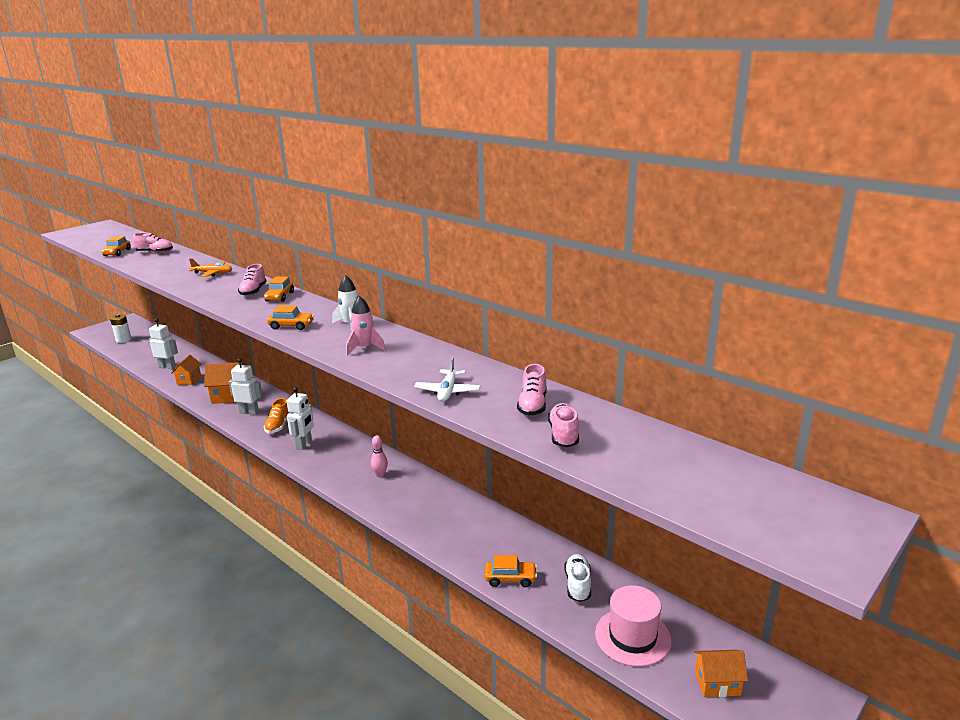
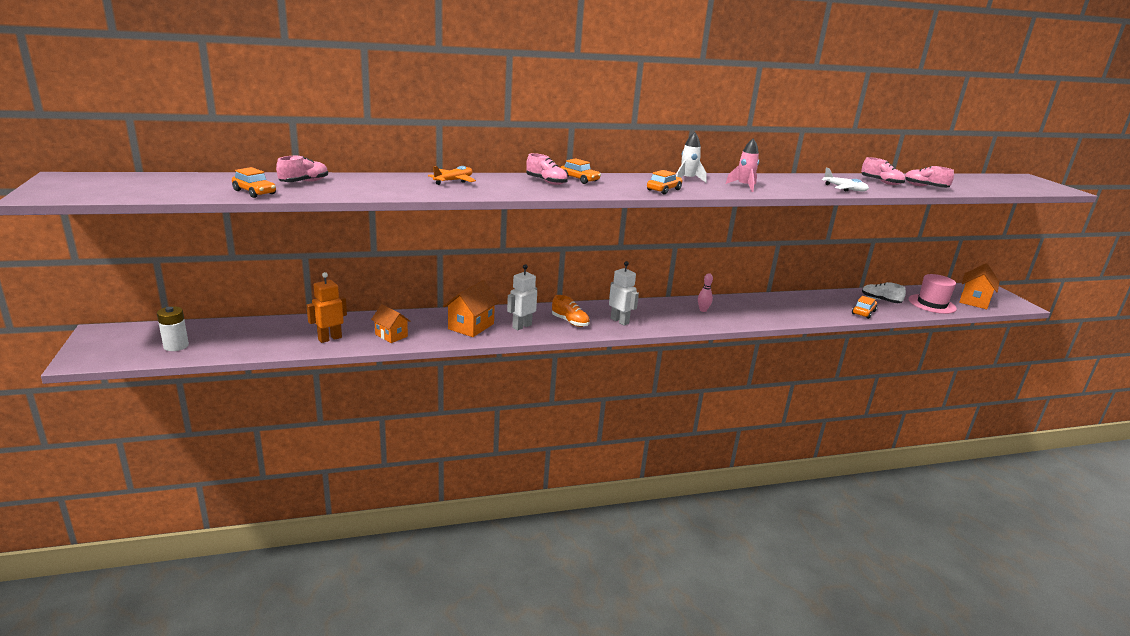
camera: 60 degrees left, 0 degrees up
white robot [149,318,178,369] -> orange robot [306,272,347,343]
orange house [694,650,748,697] -> orange house [959,263,999,309], size x1.52

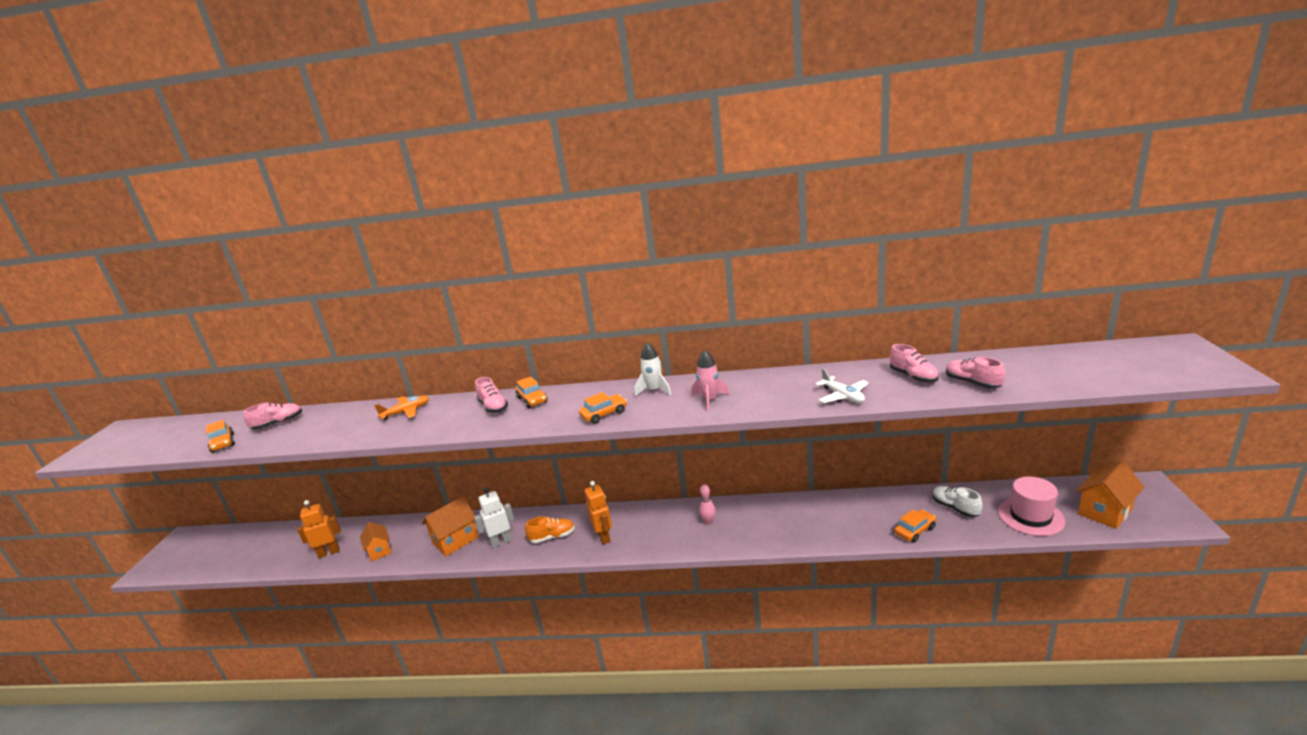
camera: 25 degrees right, 0 degrees up
white battery [157,306,189,351] -> none
orange shoe [552,295,590,327] -> orange shoe turned 75 degrees counterclockwise [525,516,575,543]
white robot [609,261,639,326] -> orange robot [585,481,612,545]

